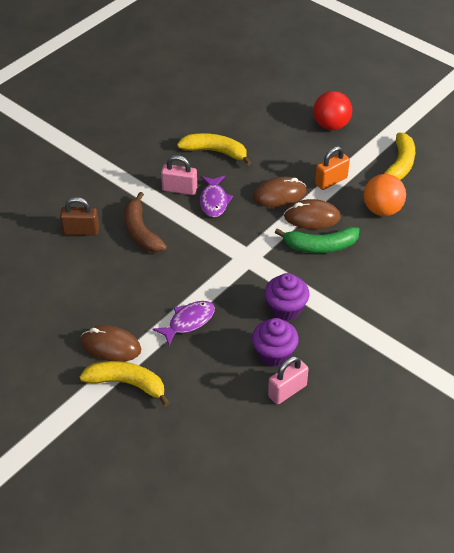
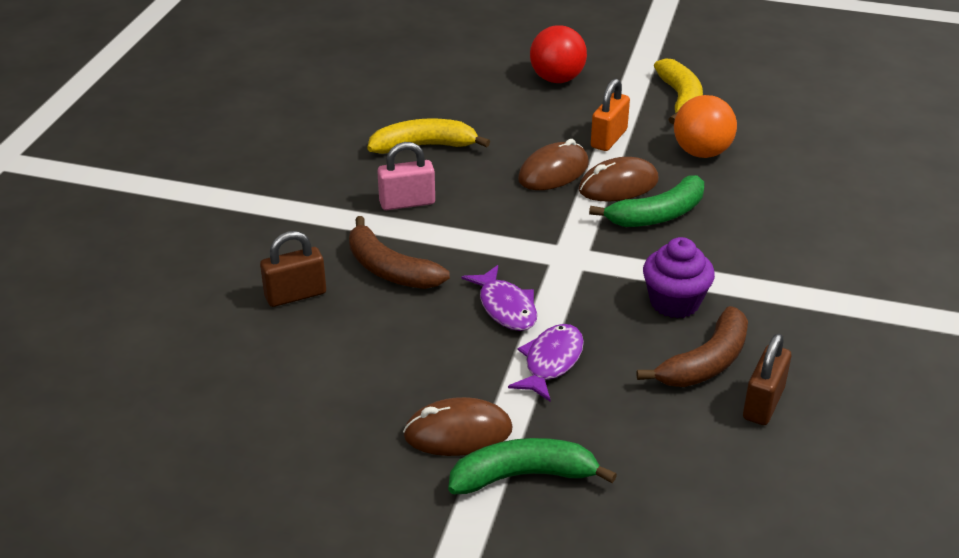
camera: 25 degrees left, 10 degrees down
yellow banana [80,361,170,407] -> green banana [448,438,617,494]
purple fish [200,176,233,217] -> purple fish moved to [462,265,537,331]
purple cupcake [252,318,299,367] -> brown banana [636,306,748,387]
pink padlock [268,356,309,405] -> brown padlock [743,333,791,425]

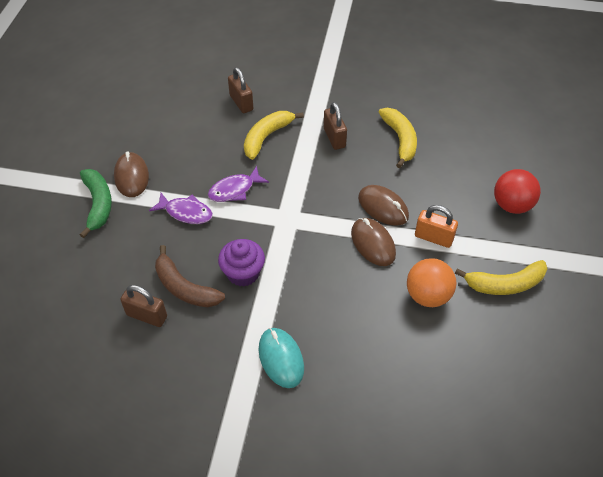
camera: 85 degrees right, 15 degrees up
brown banana [349,216,450,289] -> yellow banana [244,111,304,160]
pink padlock [377,142,435,210] -> brown padlock [324,102,347,150]
green banana [589,175,704,227] -> none
none -> turquoise mouse [259,328,304,388]

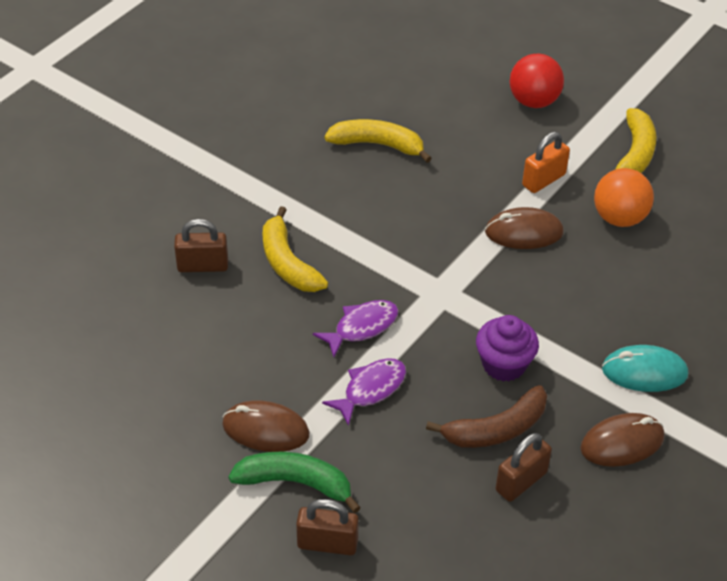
camera: 65 degrees left, 5 degrees down
purple fish [208,166,269,202] -> purple fish turned 120 degrees counterclockwise [313,300,398,357]
brown padlock [324,102,347,150] -> brown padlock moved to [296,499,359,555]
brown mouse [358,185,409,226] -> brown mouse moved to [580,413,664,467]

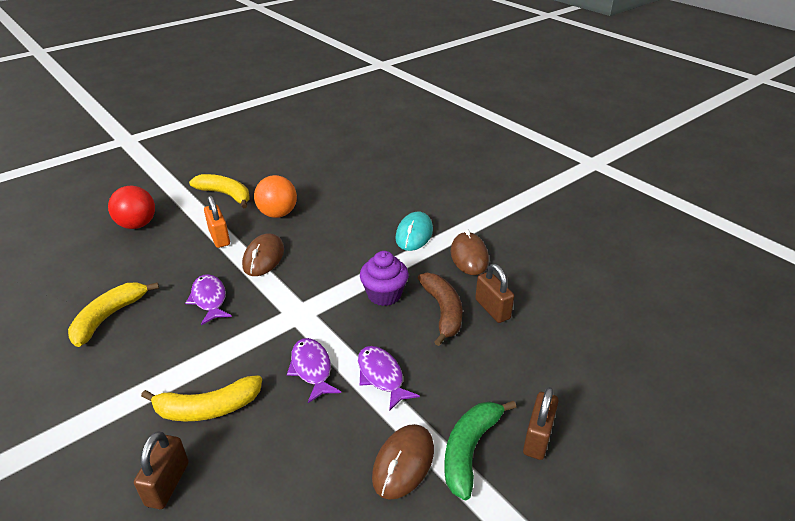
camera: 75 degrees left, 10 degrees down
none -> purple fish [185,274,232,325]

